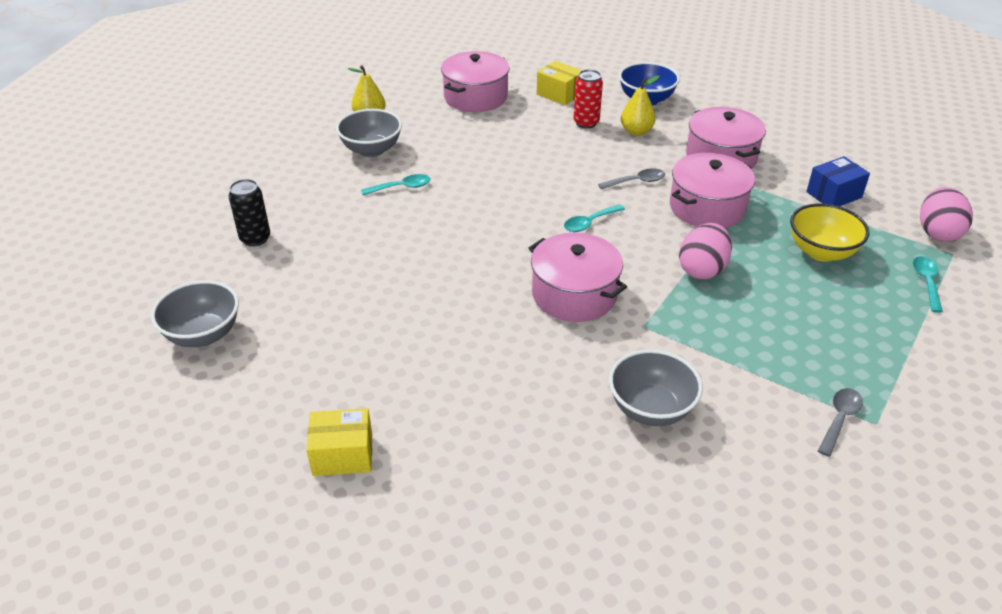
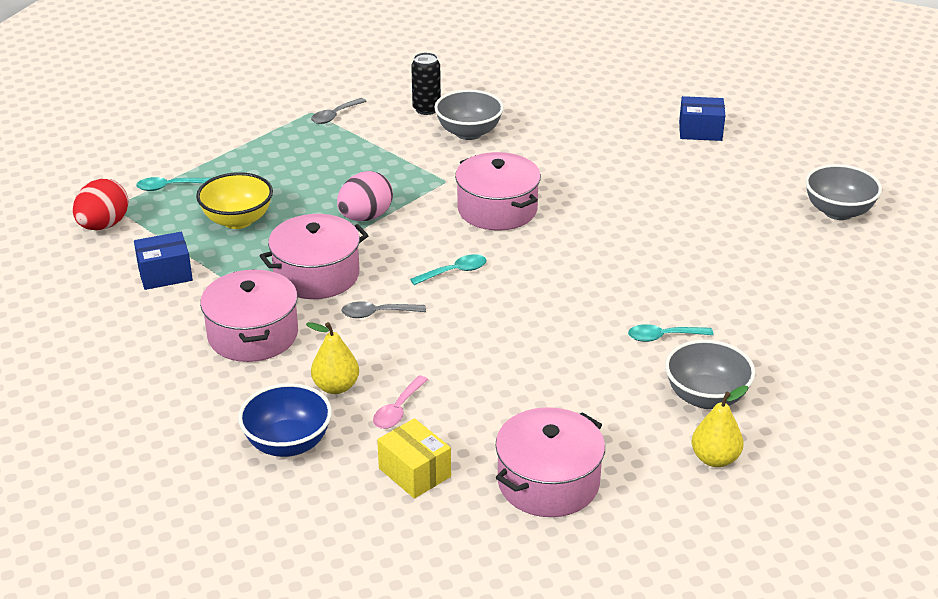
camera: 170 degrees left, 5 degrees down
black can [229,179,270,247] -> black can moved to [411,52,441,115]
yellow box [306,408,372,476] -> blue box [679,96,725,141]
red can [573,69,603,129] -> pink spoon [373,375,428,429]
turquoise spoon [913,256,943,313] -> turquoise spoon turned 60 degrees clockwise [136,177,211,191]
pink egg [920,187,973,242] -> red egg [73,179,128,230]

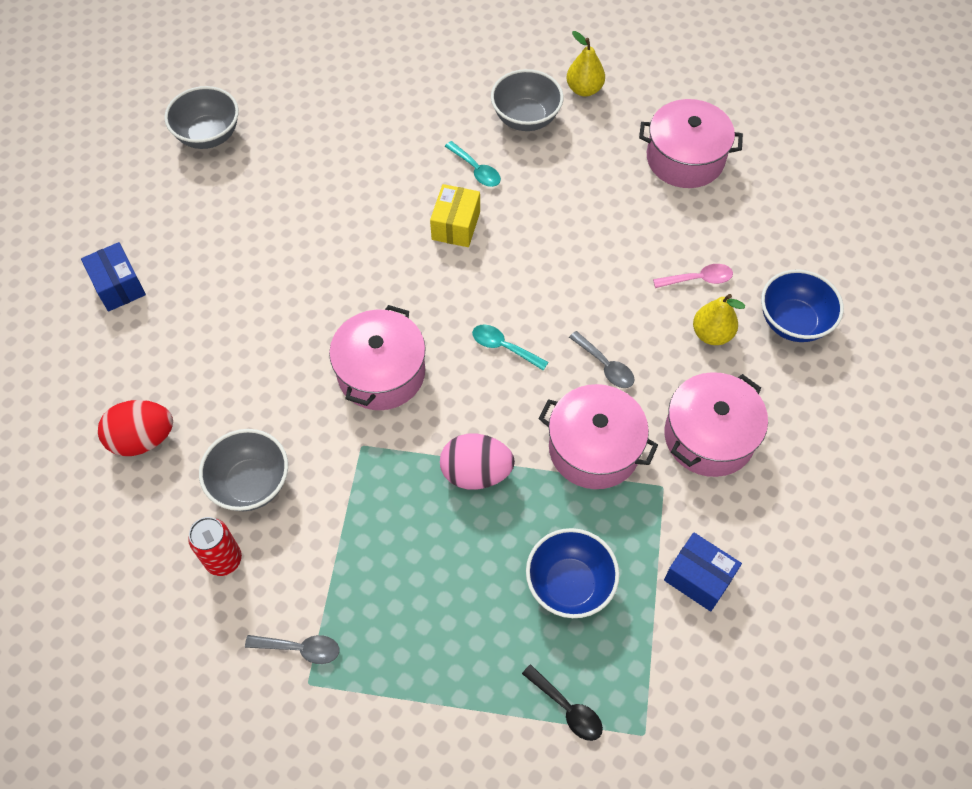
camera: 125 degrees left, 25 degrees up
red egg [73,179,128,230] -> red egg moved to [98,400,173,456]
turquoise spoon [136,177,211,191] -> black spoon [522,664,603,741]
yellow bowl [196,172,273,229] -> blue bowl [526,528,619,618]
yellow box [377,418,451,499] -> yellow box moved to [430,184,480,247]
black can [411,52,441,115] -> red can [188,517,242,576]

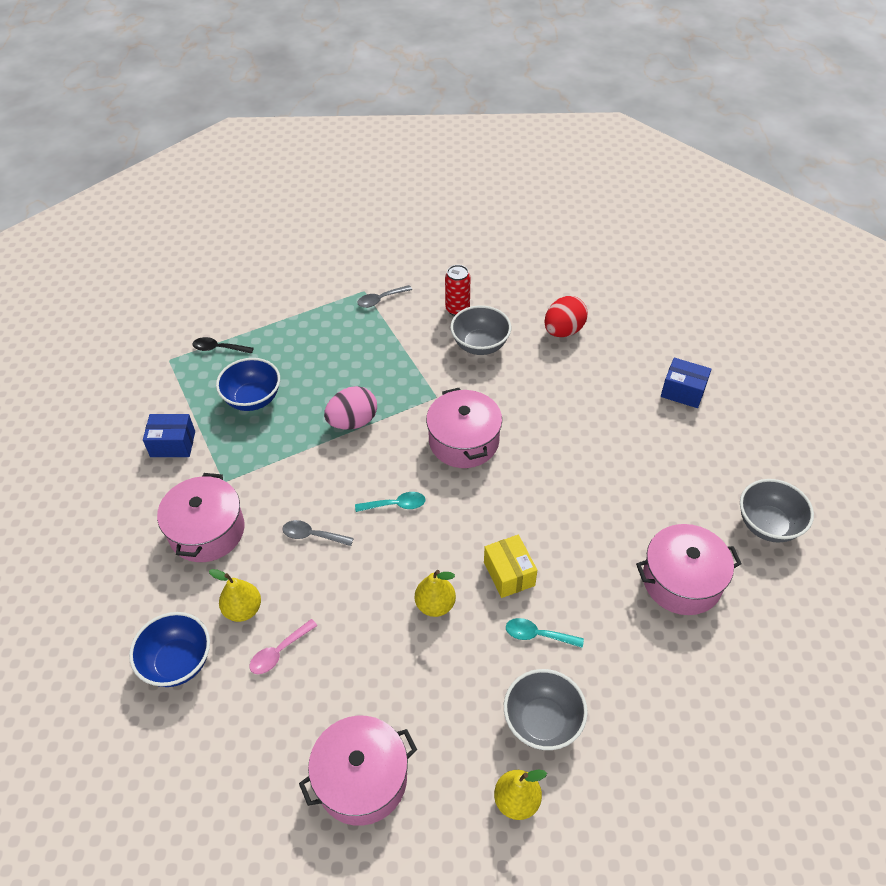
camera: 145 degrees right, 10 degrees down
pink pot [538,384,658,489] -> pink pot moved to [636,524,741,615]
none -> yellow pear [415,570,456,617]

